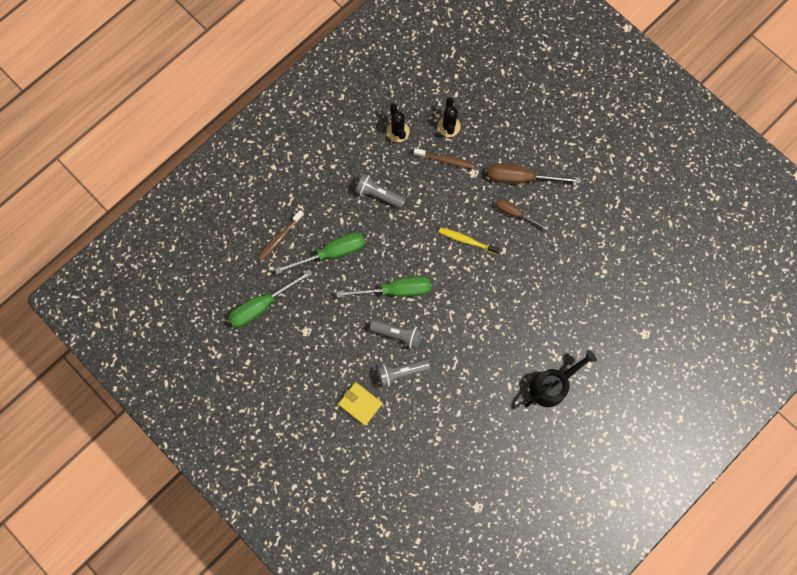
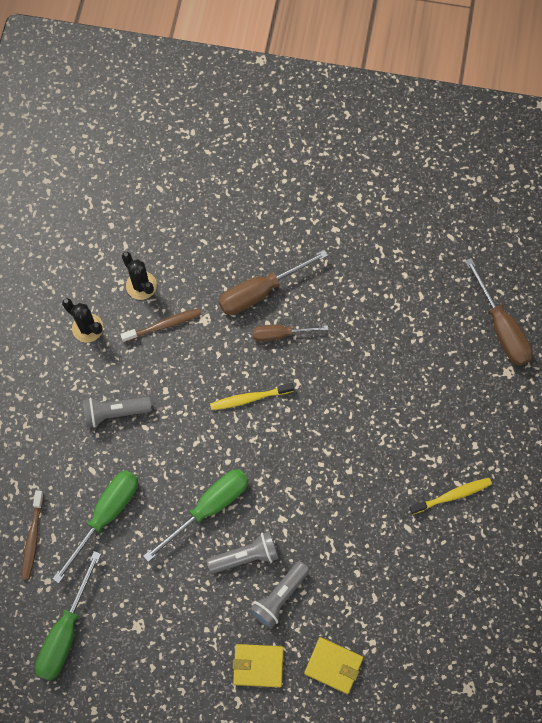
camera: 35 degrees left, 5 degrees down
black watering can [525,350,597,408] -> yellow toothbrush [409,478,492,515]
none -> yellow wallet [304,637,363,694]
none -> brown screwdriver [465,258,533,366]

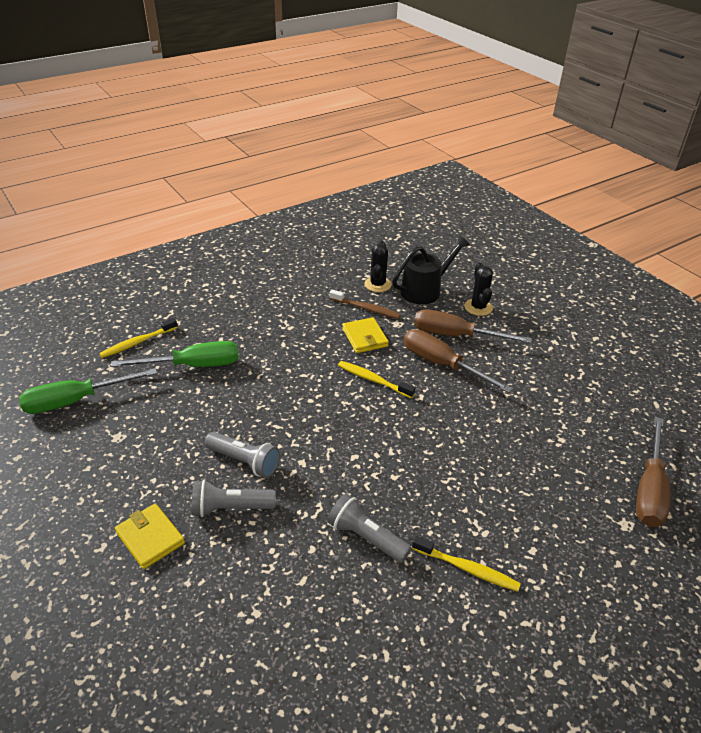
camera: 45 degrees right, 30 degrees down
brown toothbrush [22,490,44,580] -> yellow toothbrush [99,318,178,358]
black cactus [62,298,103,342] -> black cactus moved to [464,263,493,316]
grey flashlight [83,397,152,428] -> grey flashlight moved to [327,493,411,563]
green screwdriver [143,469,249,562] -> none
brown screwdriver [253,325,328,341] -> brown screwdriver [404,329,513,393], size x1.61
yellow wallet [304,637,363,694] -> yellow wallet moved to [342,317,389,353]
none -> black watering can [392,235,470,304]

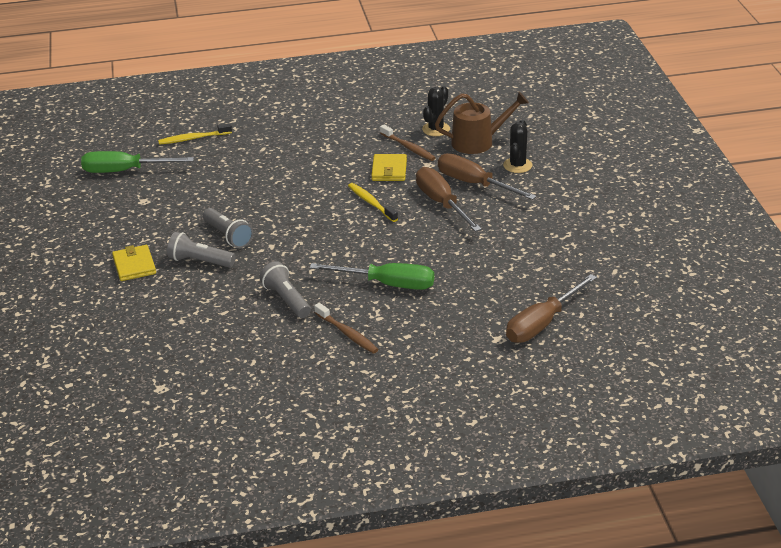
camera: 25 degrees right, 5 degrees down
green screwdriver [111,341,239,367] -> green screwdriver moved to [310,263,434,290]
black watering can [392,235,470,304] -> brown watering can [435,92,529,154]
yellow toothbrush [412,536,521,592] -> brown toothbrush [314,303,379,354]

